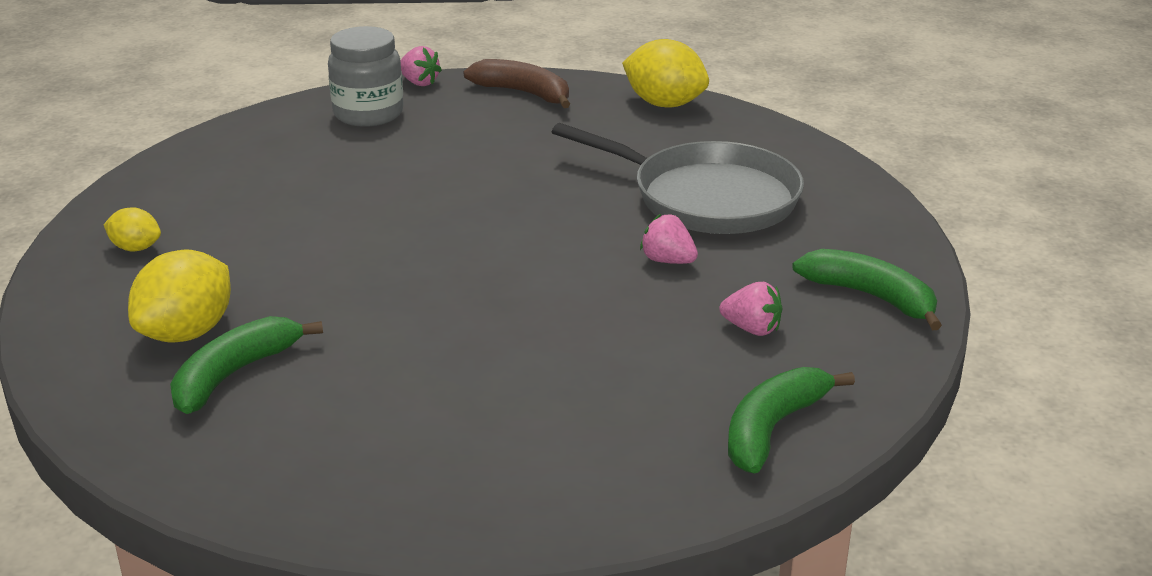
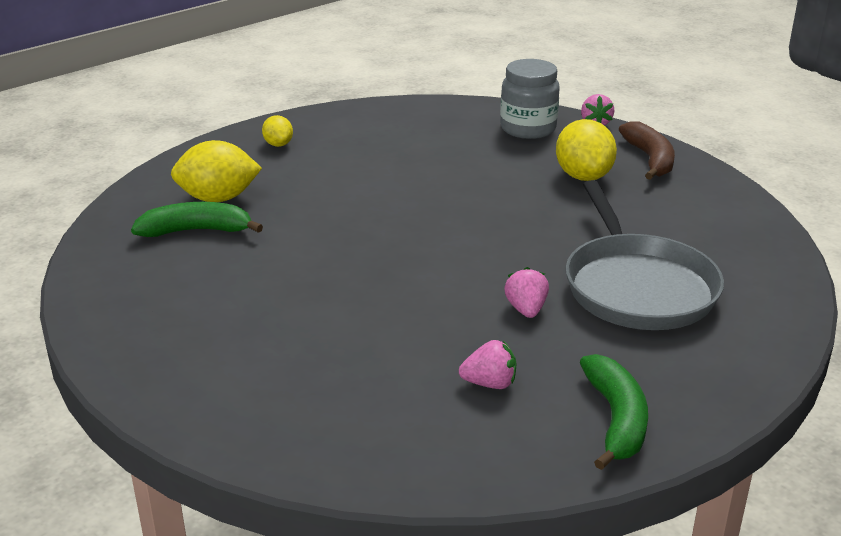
camera: 50 degrees right, 0 degrees up
yellow lemon [622,39,709,107] -> yellow lemon moved to [556,119,617,181]
pink strawberry [719,282,783,336] -> pink strawberry turned 75 degrees counterclockwise [459,340,516,389]
green banana [728,367,855,474] -> none

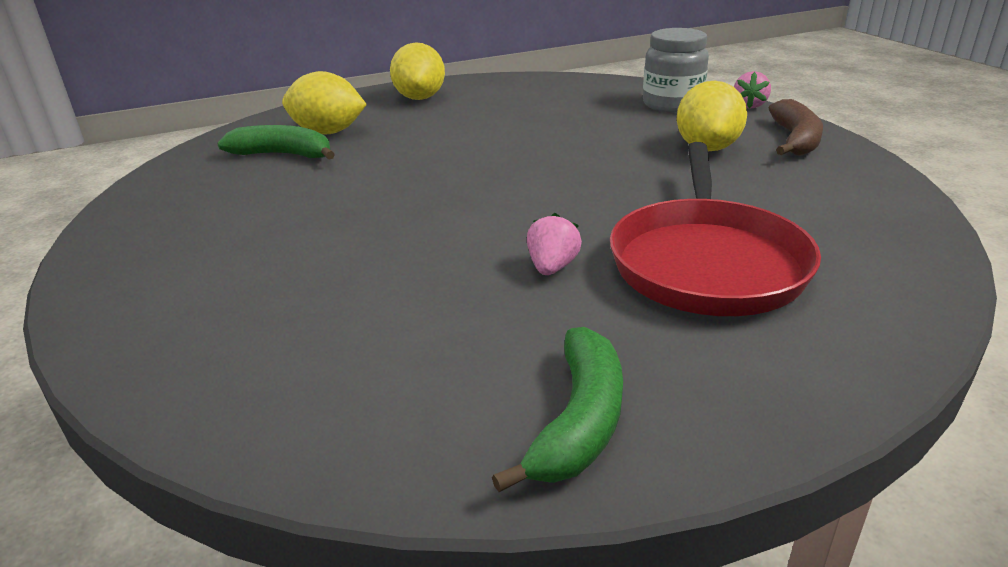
camera: 20 degrees right, 0 degrees up
yellow lemon [262,115,293,147] -> yellow lemon [390,42,445,100], size x1.84
pink strawberry [459,340,516,389] -> none
grey pan [566,180,724,330] -> red pan [610,142,821,316]

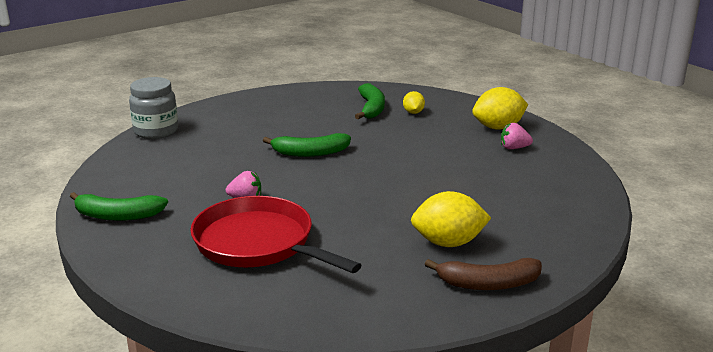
camera: 75 degrees right, 5 degrees down
yellow lemon [282,71,367,135] -> yellow lemon [403,91,425,114], size x0.54
red pan [610,142,821,316] -> red pan turned 45 degrees clockwise [190,196,362,273]
grey jar [643,28,709,112] -> grey jar moved to [129,77,178,139]
pink strawberry [734,71,771,109] -> pink strawberry moved to [501,123,533,149]
none -> green banana [263,133,351,157]

